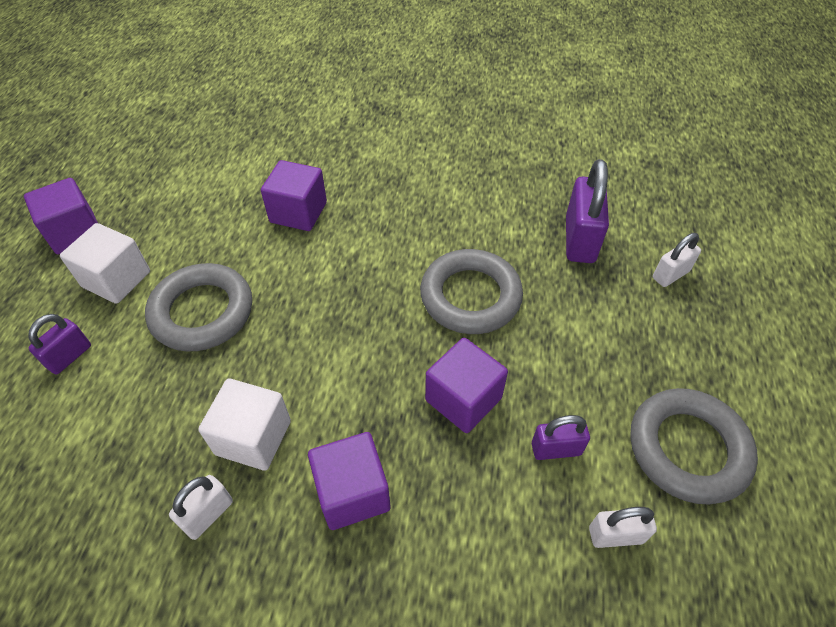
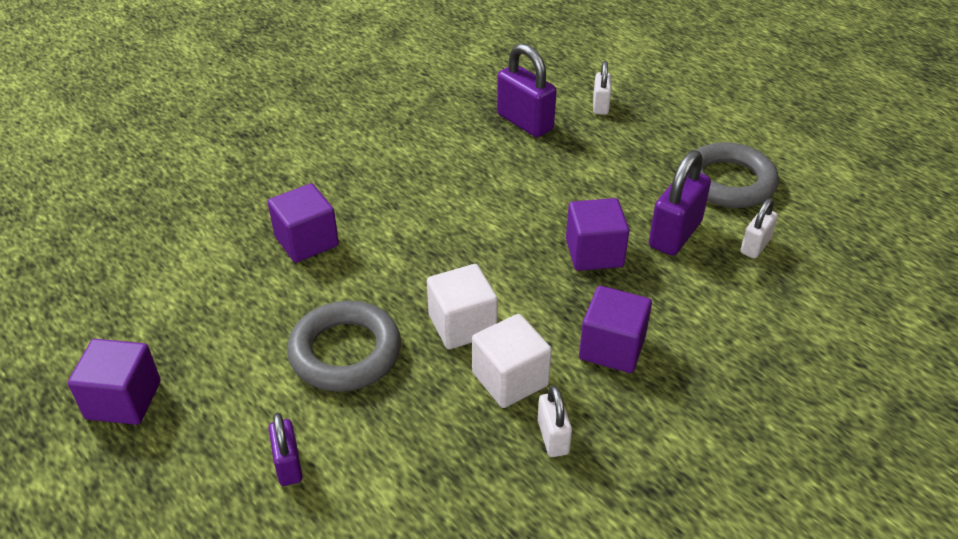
camera: 50 degrees left, 10 degrees down
white cube [60,223,150,304] -> white cube moved to [427,264,498,349]
grey ring [420,249,523,334] -> none
purple padlock [532,415,590,460] -> purple padlock [649,150,711,256], size x1.72

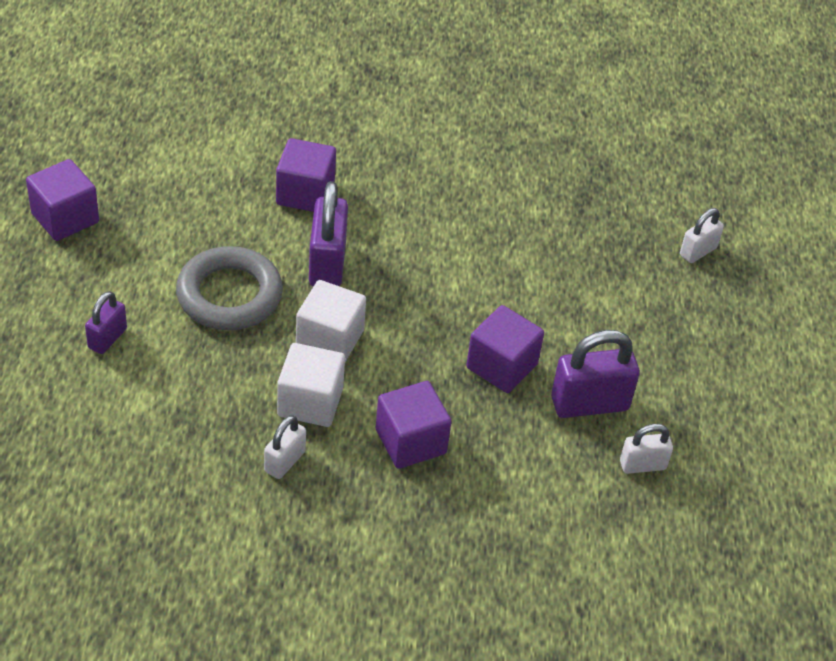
camera: 40 degrees right, 5 degrees up
purple padlock [497,43,556,137] -> purple padlock moved to [309,181,348,287]
grey ring [696,142,779,208] -> none

